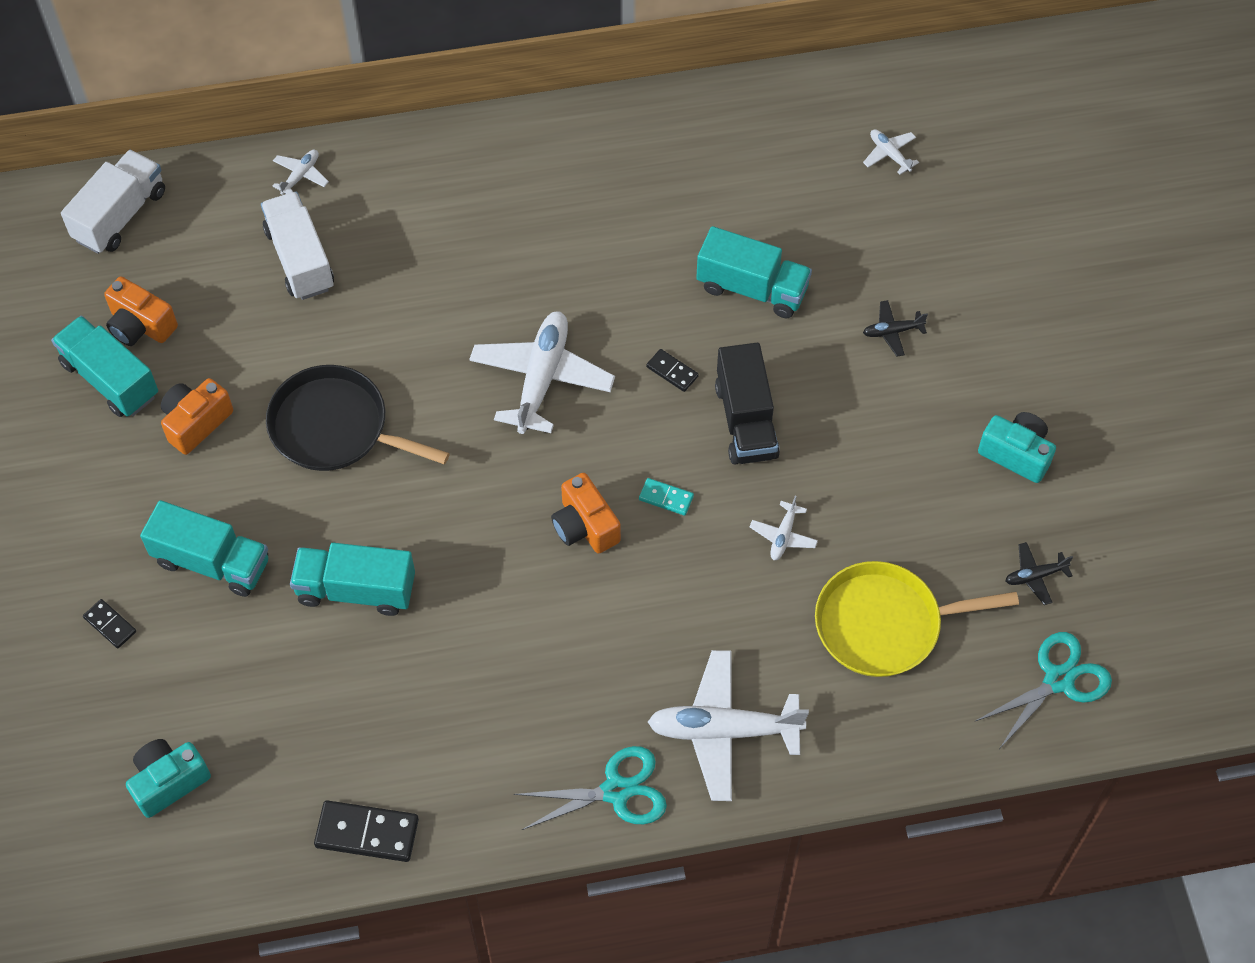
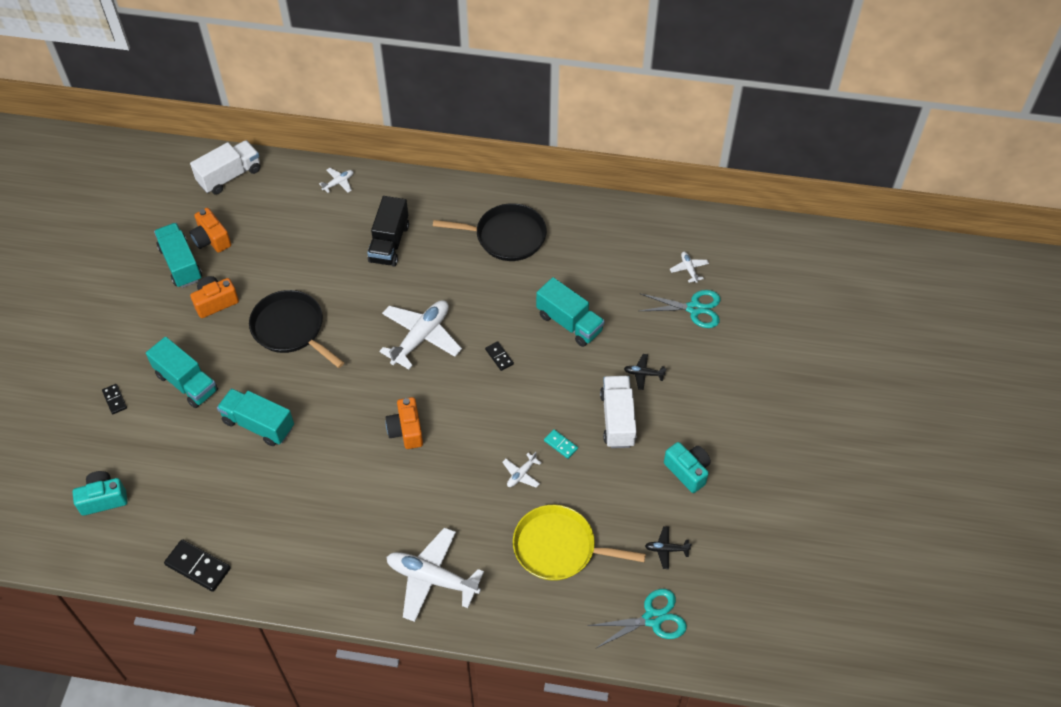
camera: 20 degrees right, 5 degrees down
white truck [261,192,334,300] -> white truck moved to [600,376,637,448]
turquoise scissors [514,746,667,830] -> turquoise scissors moved to [640,290,721,328]
turquoise domino [639,478,694,516] -> turquoise domino moved to [544,429,578,459]
black truck [715,343,780,465] -> black truck moved to [367,196,409,267]
none -> black pan [433,203,547,261]

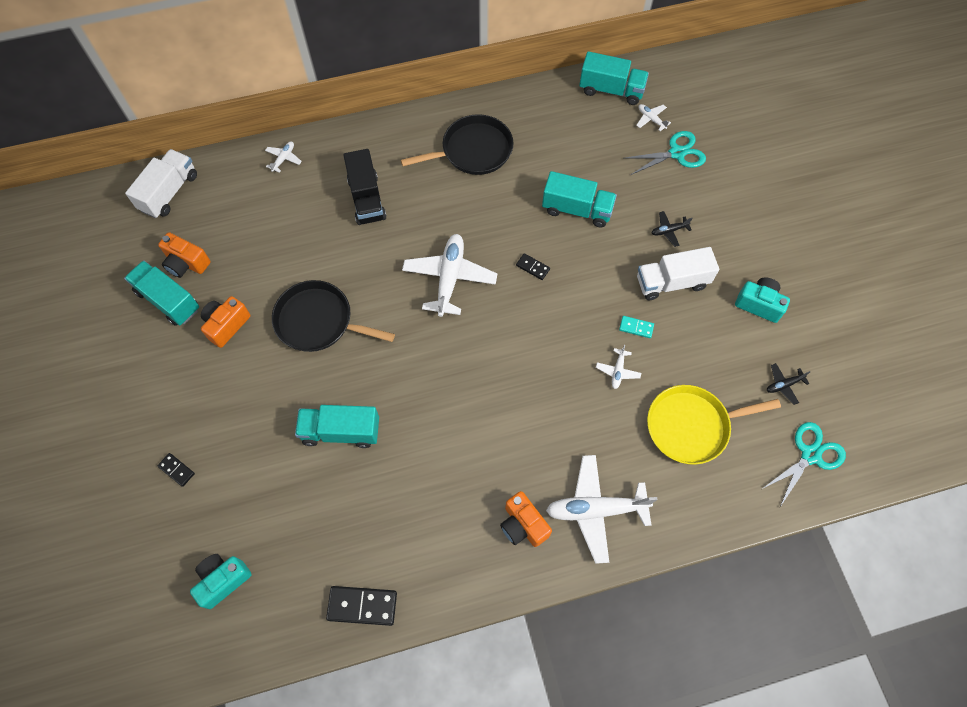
camera: 25 degrees left, 10 degrees up
turquoise truck [146,337,218,408] -> turquoise truck moved to [579,51,649,105]
orange camera [385,397,423,449] -> orange camera moved to [500,491,552,547]
white truck [600,376,637,448] -> white truck turned 75 degrees counterclockwise [637,247,719,300]

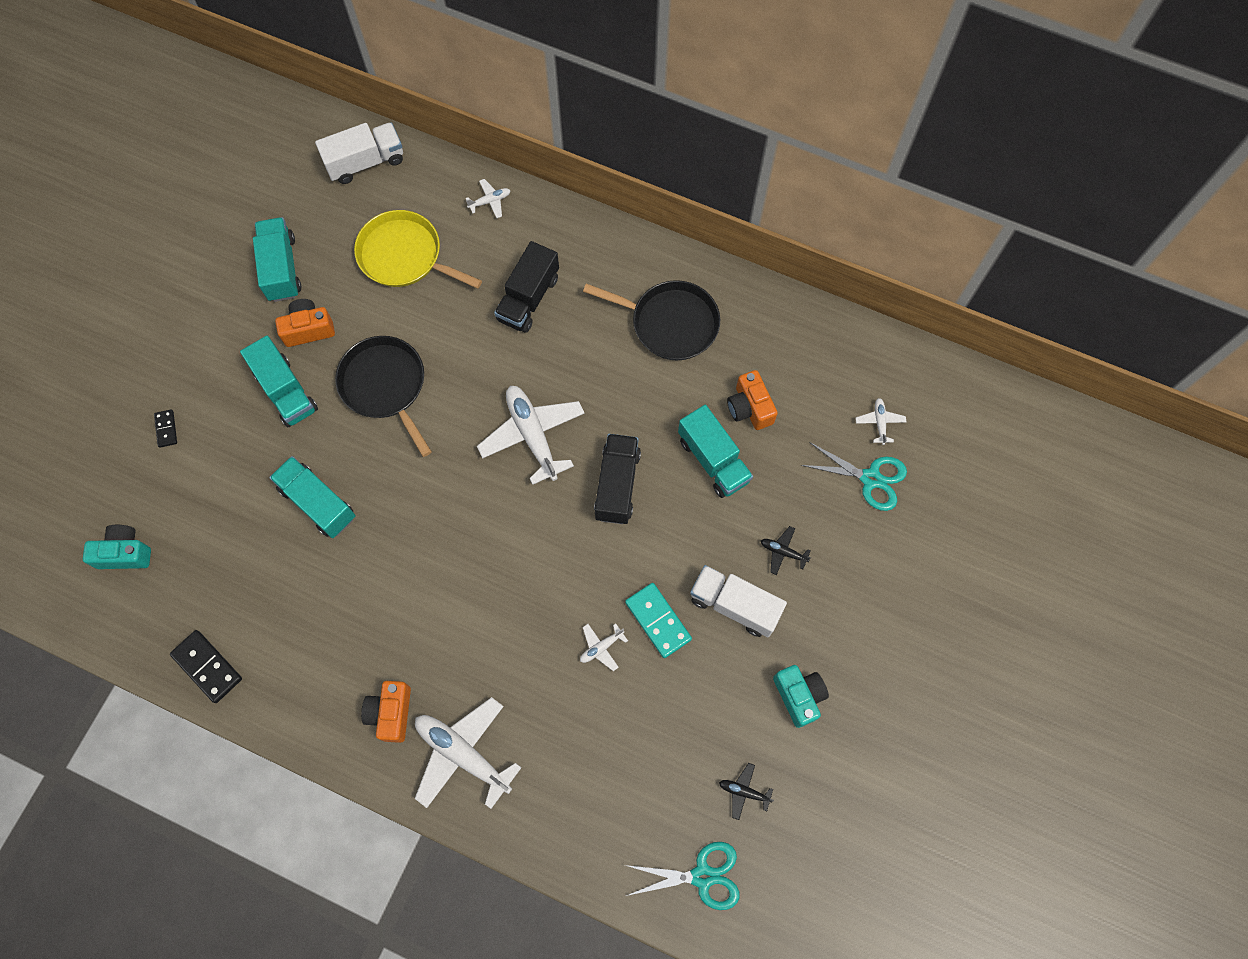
camera: 40 degrees right, 5 degrees up
orange camera [158,232,211,278] -> orange camera moved to [727,370,778,430]
white plane [402,234,497,317] -> white plane turned 75 degrees counterclockwise [477,386,585,485]
black domino [516,253,550,280] -> black truck [594,434,641,524]
turquoise truck [579,51,649,105] -> turquoise truck moved to [240,336,318,427]
turquoise domino [619,316,654,338] -> turquoise domino [625,583,692,658], size x1.78
yellow pan [647,385,781,465] -> yellow pan moved to [354,210,482,289]

